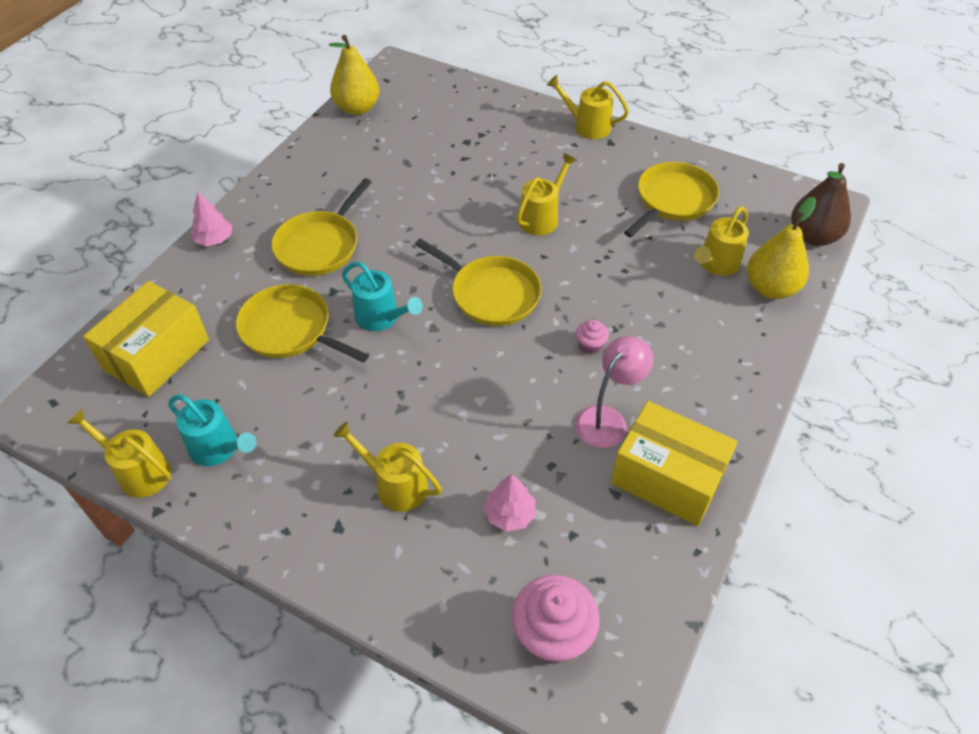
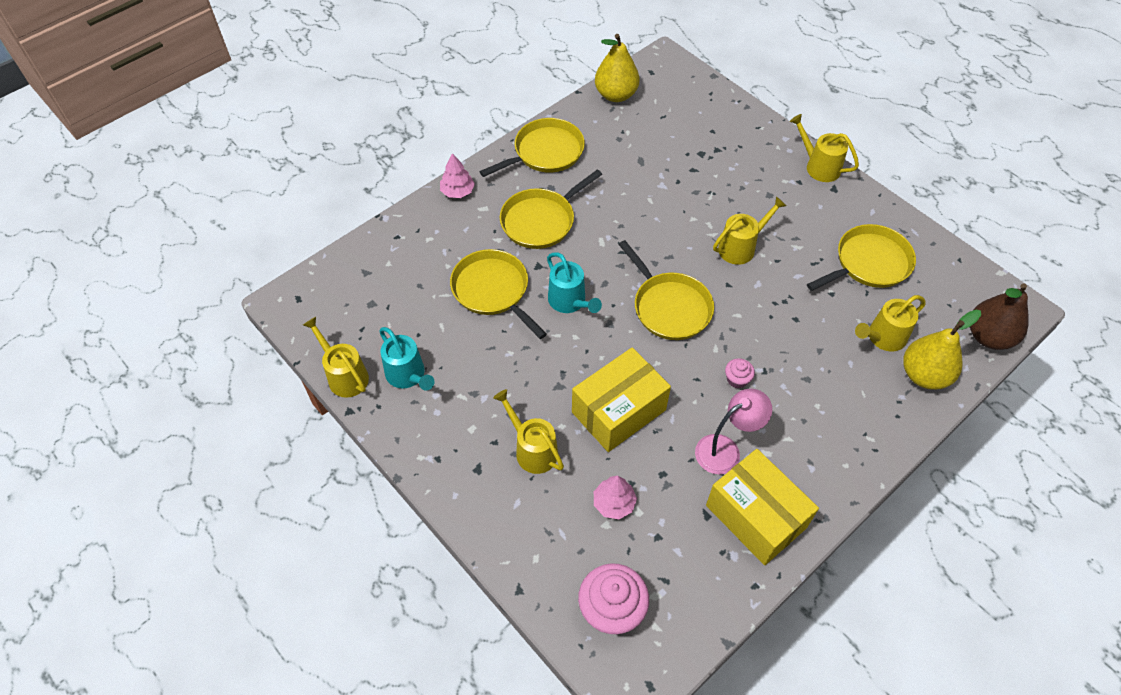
camera: 20 degrees right, 5 degrees up
yellow box [83,281,209,397] -> yellow box moved to [572,347,671,452]
none -> yellow pan [479,118,585,177]

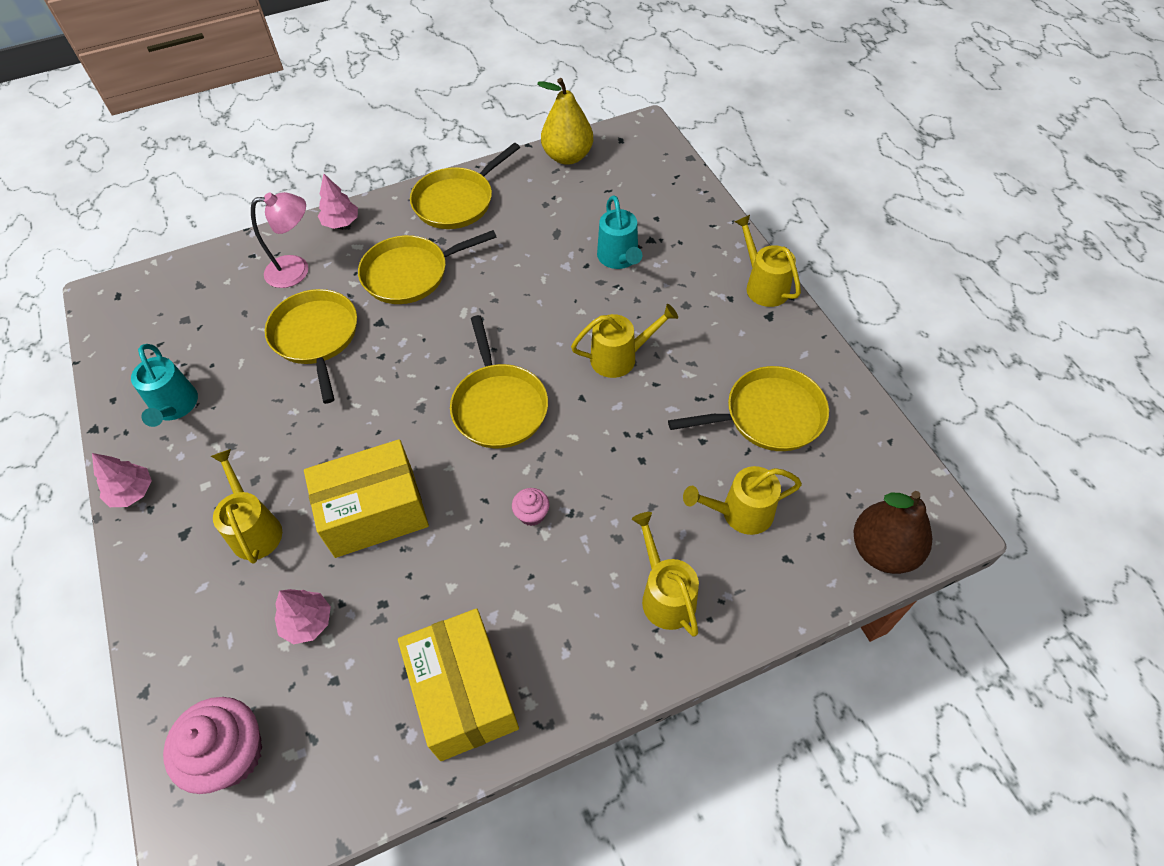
camera: 20 degrees right, 0 degrees up
yellow watering can [303,317,369,398] -> yellow watering can moved to [632,512,699,637]
yellow pan [479,118,585,177] -> yellow pan turned 150 degrees clockwise [410,143,520,229]
turquoise watering can [547,252,602,313] -> turquoise watering can moved to [597,196,642,269]
pink lamp [695,388,772,474] -> pink lamp moved to [251,192,308,288]
yellow pear [903,310,981,390] -> none
none -> pink tree [92,453,152,507]

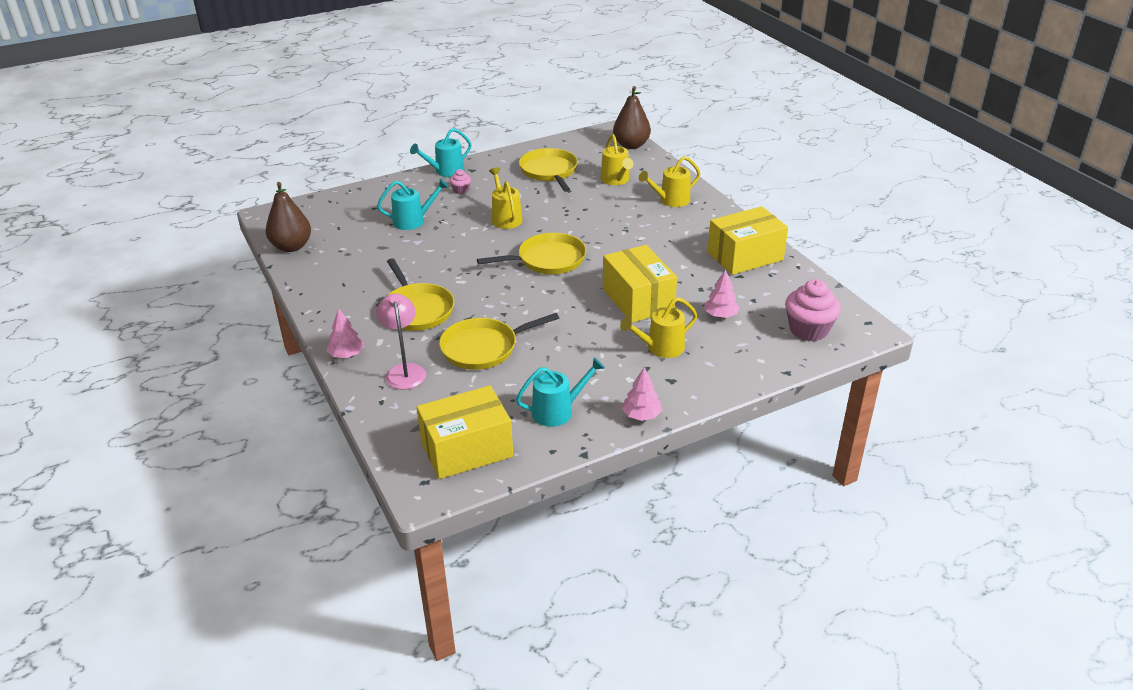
camera: 95 degrees left, 20 degrees down
yellow pan [410,143,520,229] -> none
pink cupcake [512,488,550,526] -> pink cupcake moved to [450,169,471,194]
yellow pear [537,78,593,165] -> brown pear [266,182,311,252]
yellow watering can [735,215,801,307] -> turquoise watering can [410,128,472,177]
none -> yellow box [417,385,513,479]

